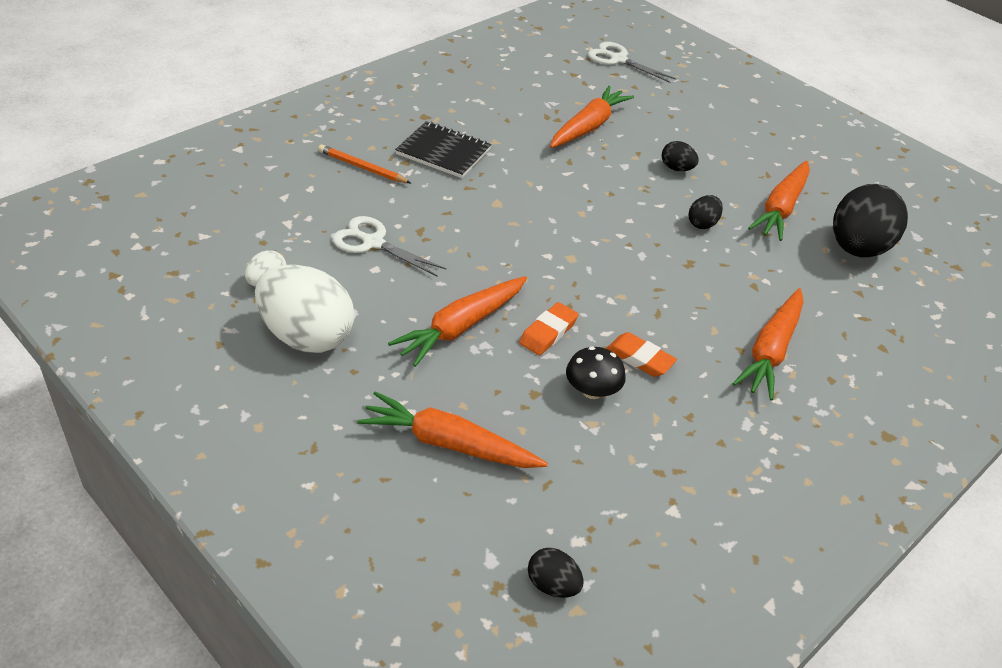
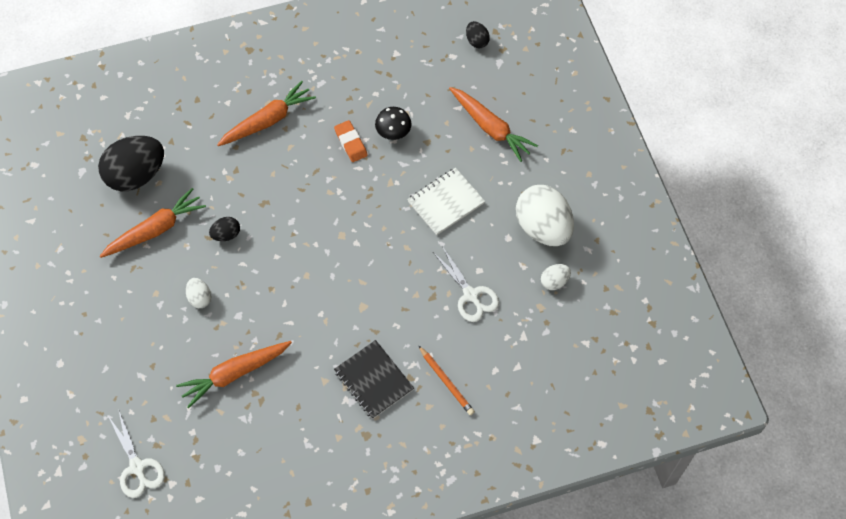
camera: 150 degrees left, 20 degrees up
orange carrot [388,276,527,367] -> white notebook [407,167,485,235]
orange eraser [519,302,578,355] -> none
black egg [662,141,698,171] -> white egg [186,278,211,308]

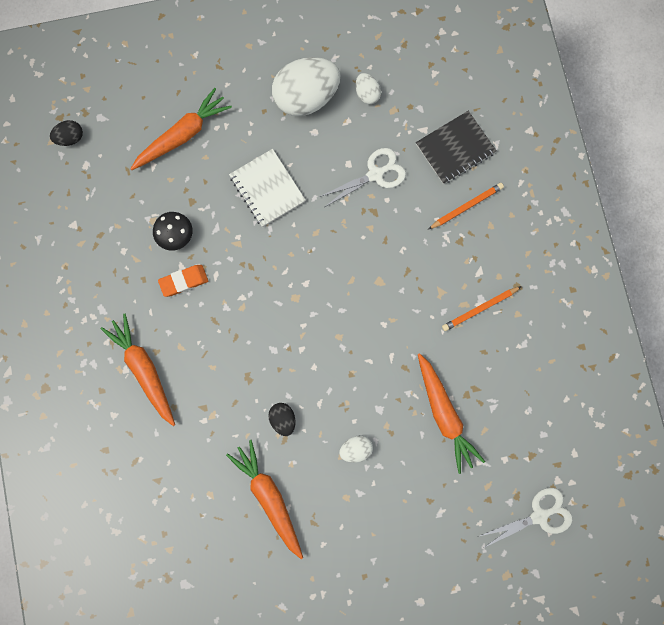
camera: 85 degrees left, 15 degrees up
black egg [98,136,164,191] -> none
black notebook [334,340,414,419] -> black notebook moved to [416,111,496,184]
none -> orange pencil [442,286,522,331]

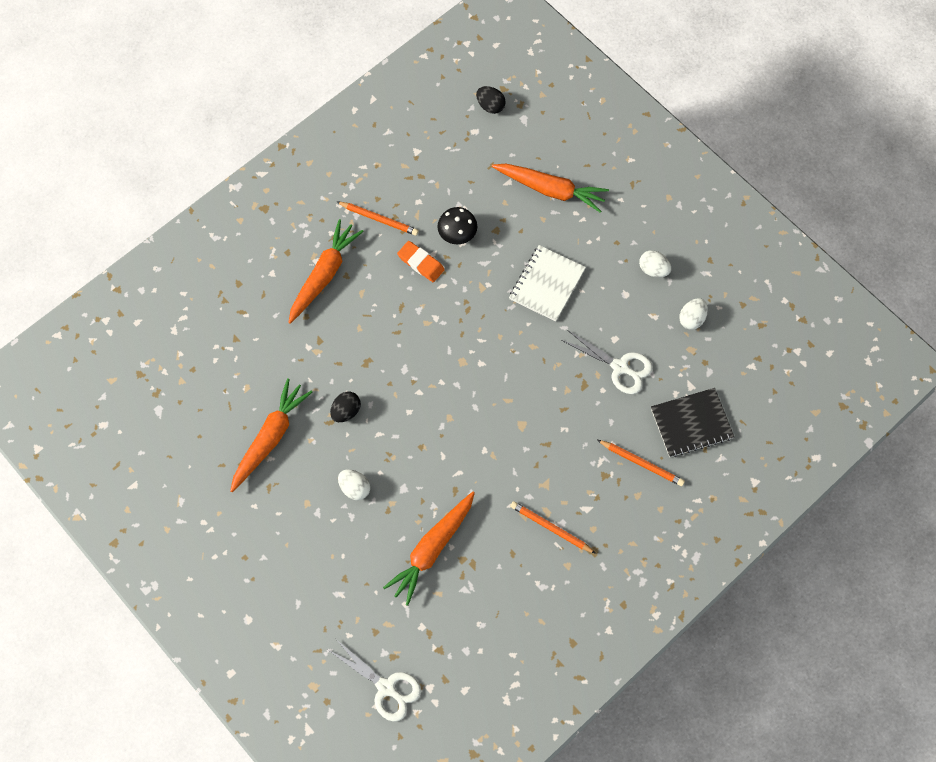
camera: 60 degrees right, 10 degrees down
white egg [272,57,340,116] -> white egg [639,250,671,277], size x0.46
black notebook [416,111,496,184] -> black notebook turned 45 degrees counterclockwise [651,388,734,457]
none -> orange pencil [336,201,419,236]

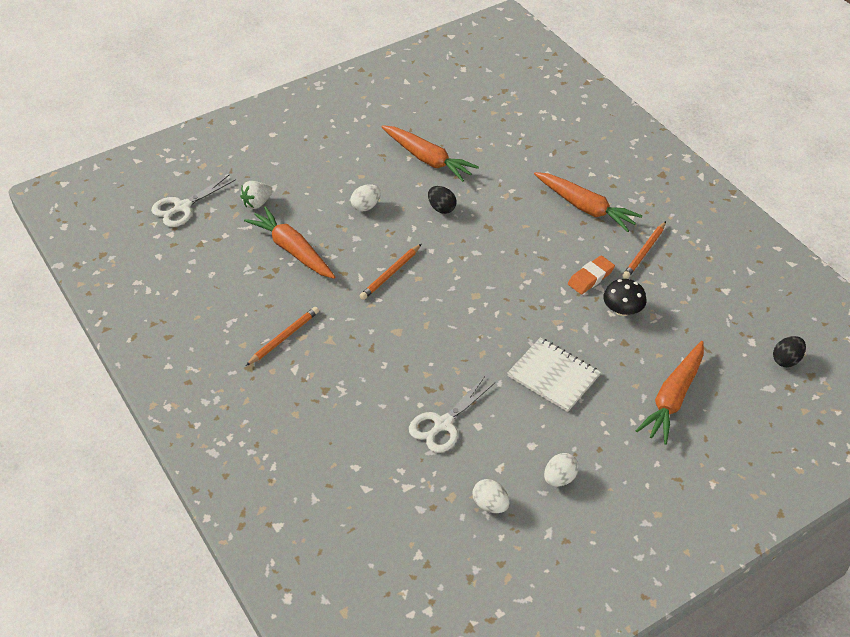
camera: 100 degrees right, 20 degrees down
orange pencil [598,440,685,486] -> orange pencil moved to [360,244,421,300]
black notebook [651,388,734,457] -> none
none -> white strawberry [240,181,273,209]

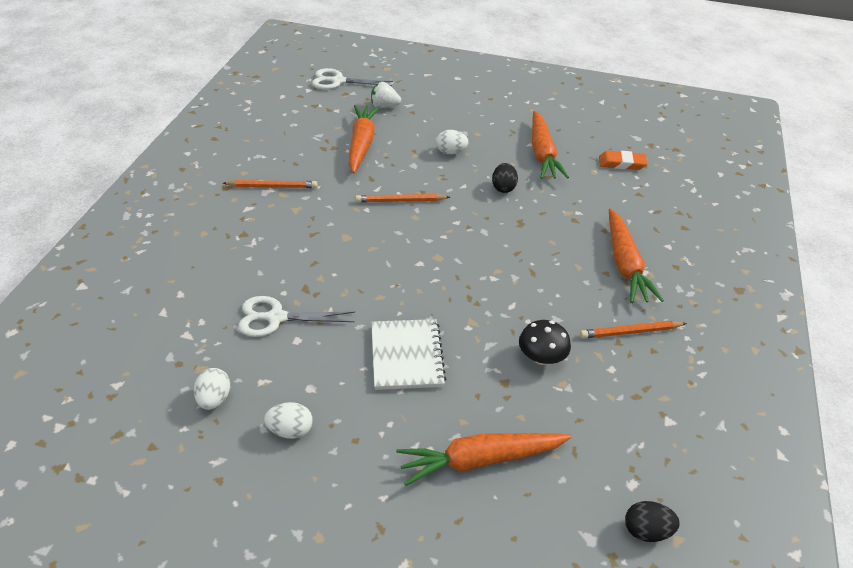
camera: 45 degrees right, 5 degrees down
orange eraser [568,255,615,294] -> orange eraser moved to [599,151,647,170]

